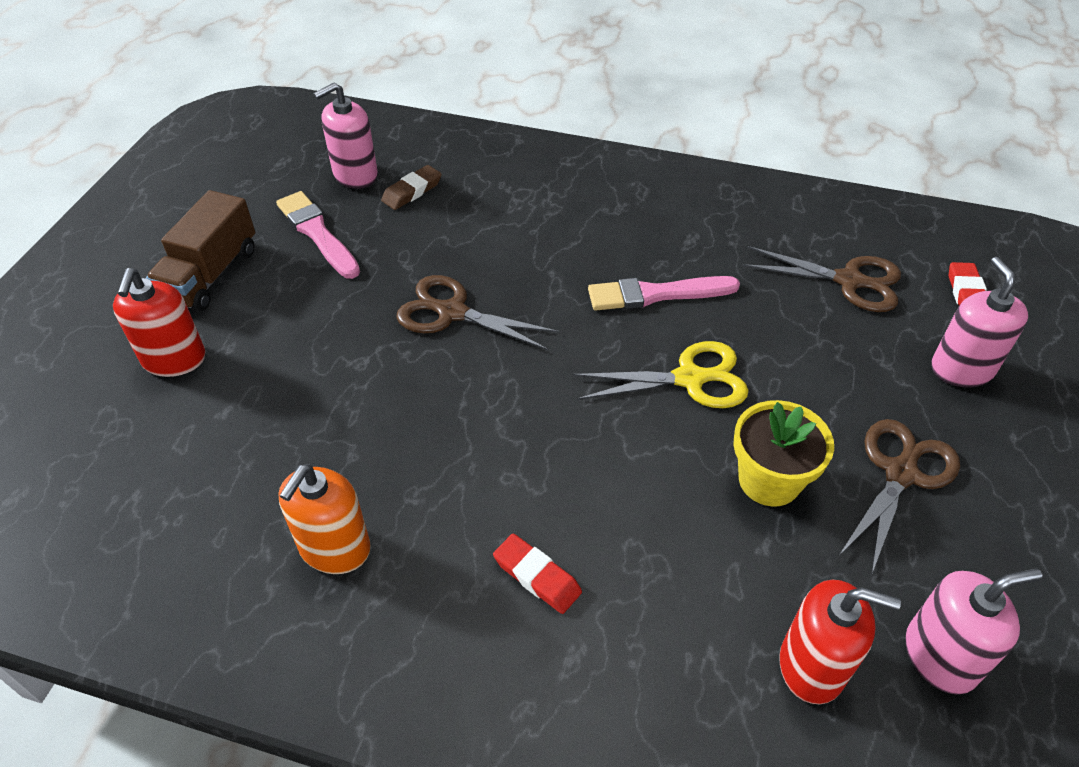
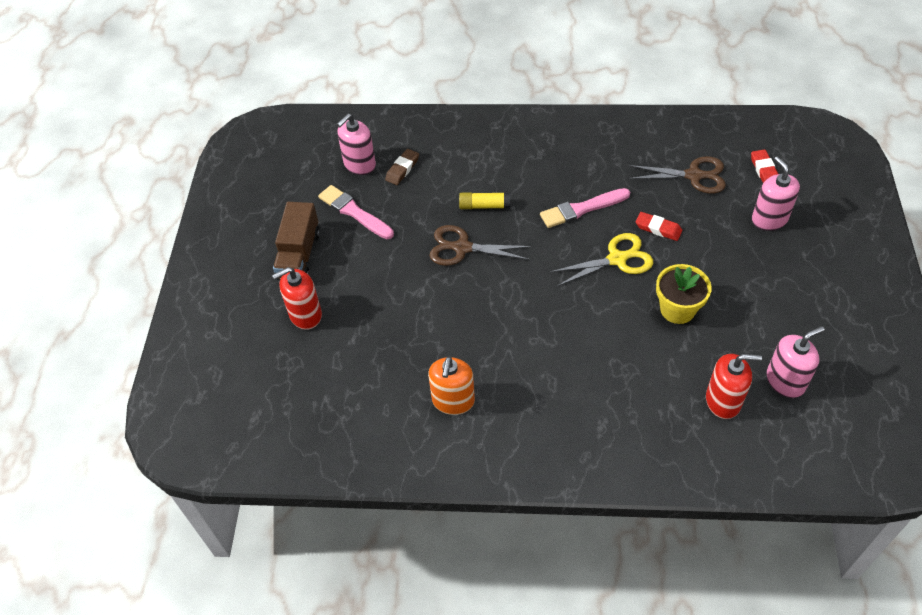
camera: 10 degrees left, 5 degrees up
red soap dispenser [113,268,206,377] -> red soap dispenser turned 75 degrees clockwise [272,267,322,330]
red eraser [493,534,582,614] -> red eraser moved to [636,212,682,241]
brown scissors [838,419,960,576] -> none
none -> yellow glue stick [459,192,510,209]

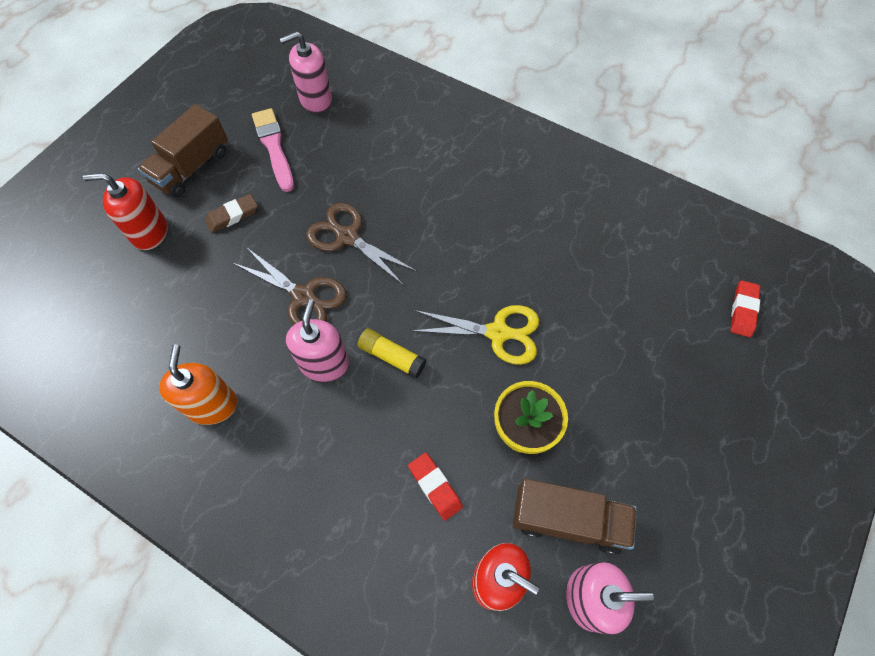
camera: 25 degrees right, 10 degrees up
brown eraser [385,149,419,185] -> brown eraser moved to [205,194,258,233]
orange soap dispenser [428,357,475,415] -> orange soap dispenser turned 135 degrees clockwise [159,345,237,425]
yellow glue stick [459,192,510,209] -> yellow glue stick moved to [357,329,426,379]
pink brush [540,188,630,228] -> none
brown scissors [628,156,726,194] -> brown scissors moved to [233,247,347,325]
red eraser [636,212,682,241] -> red eraser moved to [408,453,463,520]
pink soap dispenser [752,156,800,231] -> pink soap dispenser moved to [286,299,349,382]
none -> brown truck [513,479,637,555]

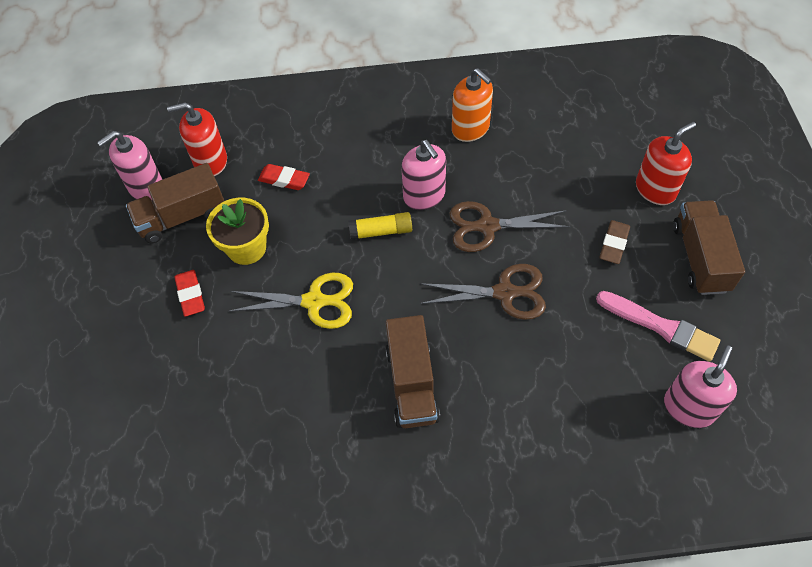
camera: 145 degrees right, 5 degrees down
yellow scissors [411,305,539,365] -> yellow scissors turned 150 degrees counterclockwise [228,273,353,329]
red eraser [731,280,760,337] -> red eraser moved to [174,270,205,317]
none -> brown truck [386,315,440,428]

